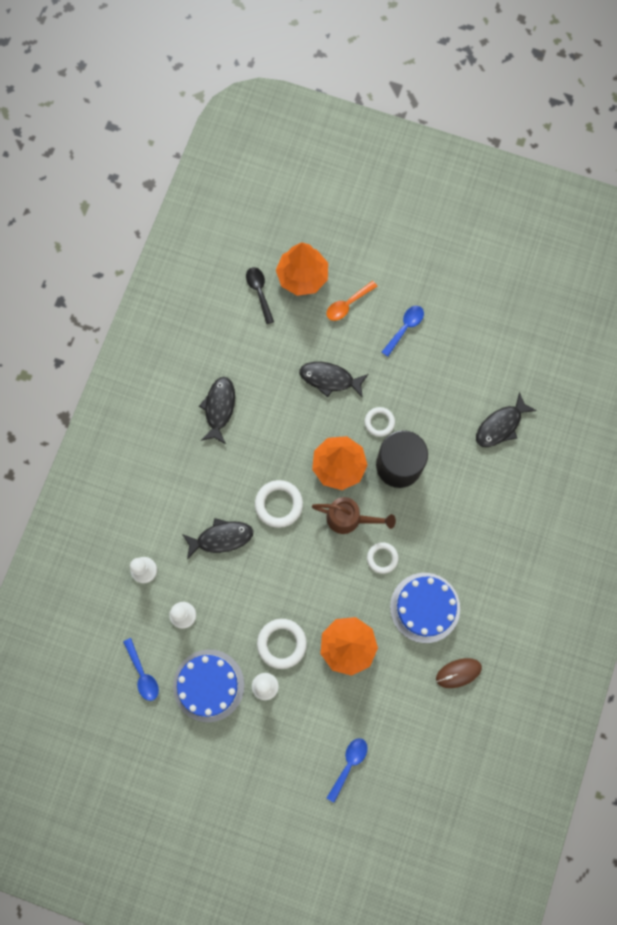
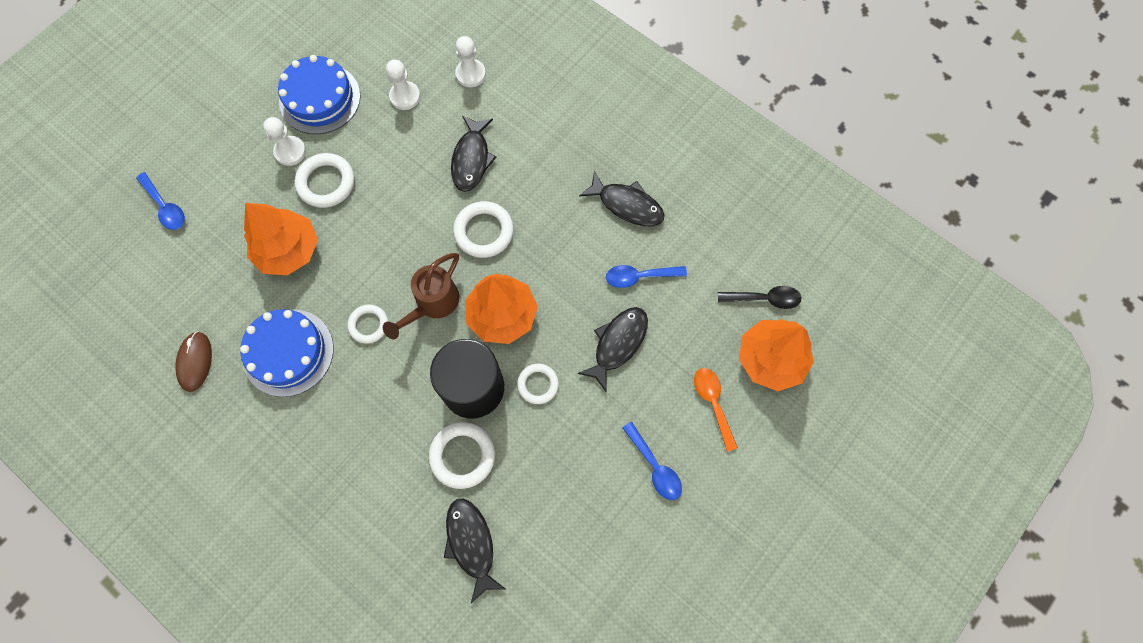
camera: 110 degrees right, 5 degrees down
blue spoon [123,638,159,701] -> blue spoon moved to [606,265,687,288]
none -> white ring [429,422,495,489]

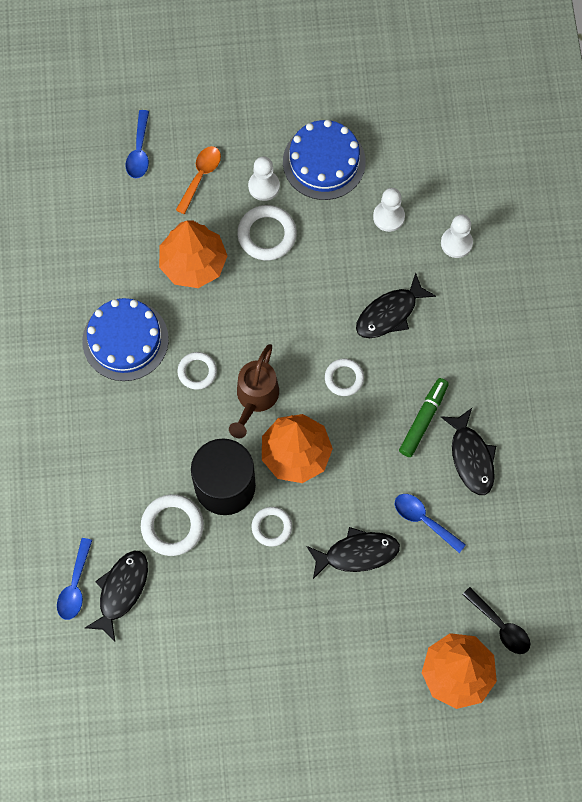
camera: 45 degrees right, 0 degrees up
brown mouse [175,331,212,392] -> none
brown watering can [383,253,459,339] -> brown watering can turned 60 degrees counterclockwise [229,344,279,438]
white ring [453,201,514,258] -> white ring [325,359,364,396], size x0.65
blue spoon [622,422,682,500] -> blue spoon moved to [57,538,92,620]
orange spoon [694,368,738,452] -> orange spoon moved to [176,146,221,214]
none -> green marker [399,378,449,457]

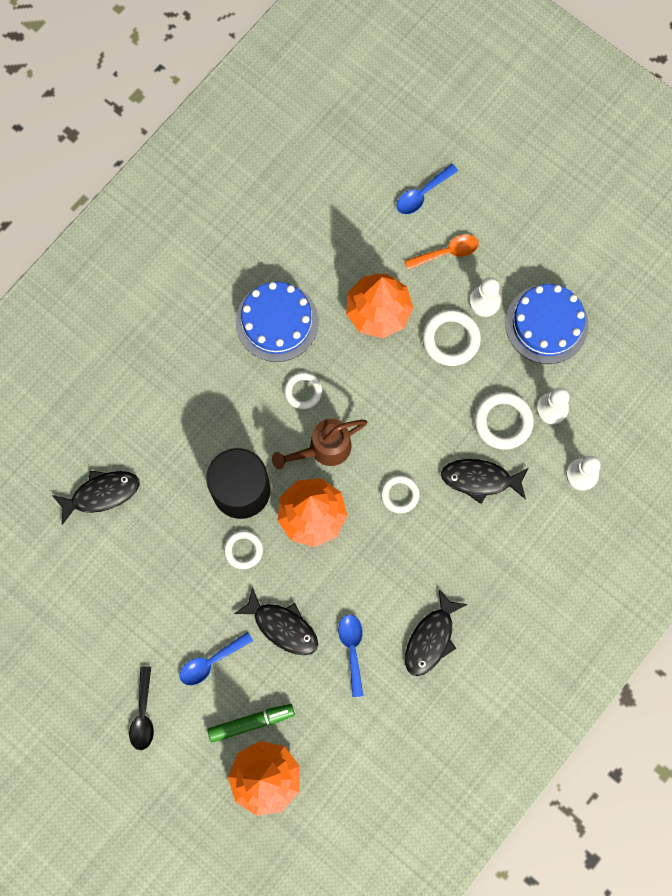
camera: 45 degrees right, 5 degrees up
blue spoon [57,538,92,620] -> blue spoon moved to [180,632,253,685]
white ring [141,494,204,556] -> white ring moved to [474,392,534,450]
green marker [399,378,449,457] -> green marker moved to [207,704,295,743]
black spoon [462,587,530,654] -> black spoon moved to [129,666,154,750]

